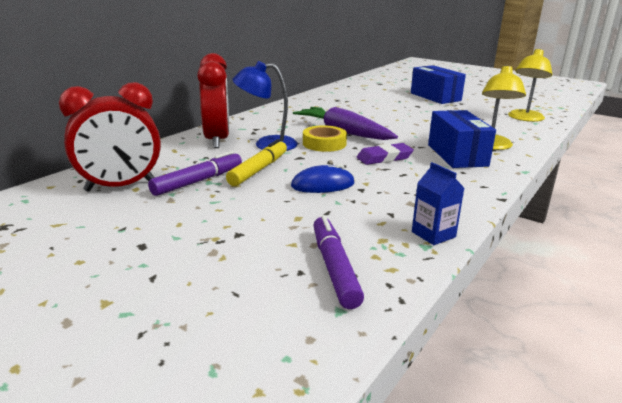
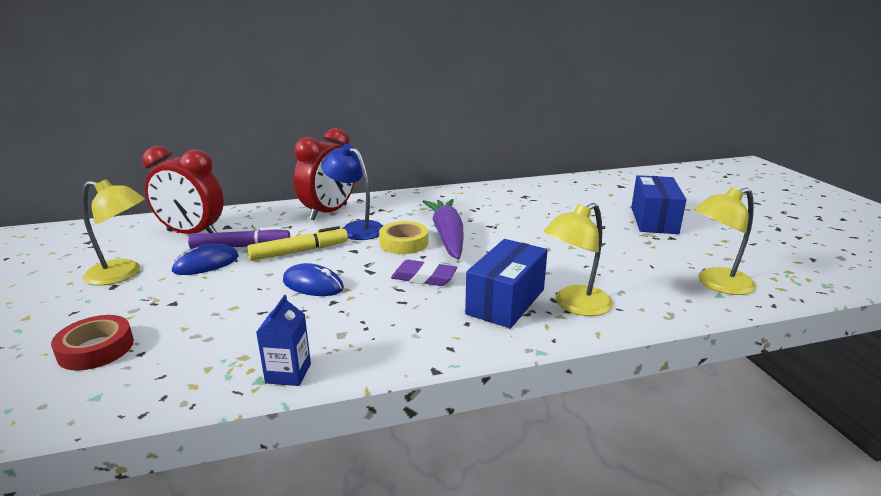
camera: 40 degrees right, 0 degrees up
purple marker [313,215,364,309] -> none
none -> red tape [51,315,134,371]
none -> yellow lamp [82,179,145,286]
none -> blue mouse [171,243,239,275]

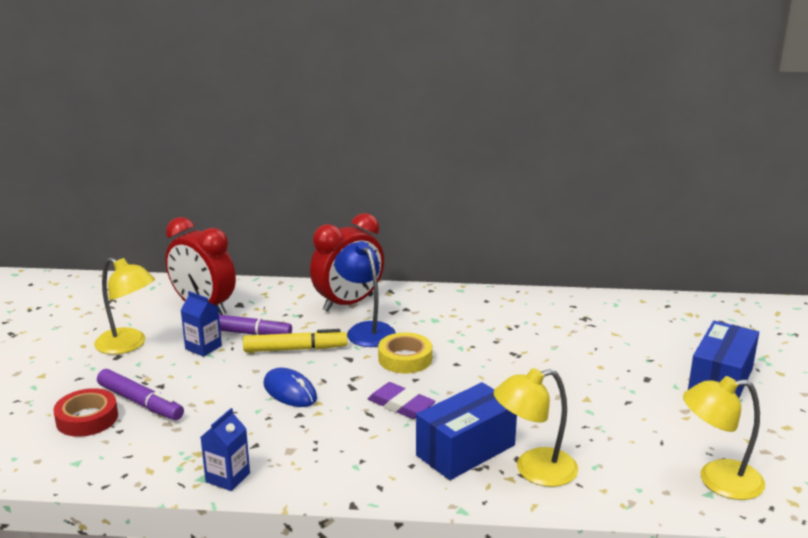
camera: 20 degrees right, 0 degrees up
blue mouse [171,243,239,275] -> blue carton [181,291,222,357]
purple carrot [423,199,463,260] -> none
none -> purple marker [97,369,184,420]

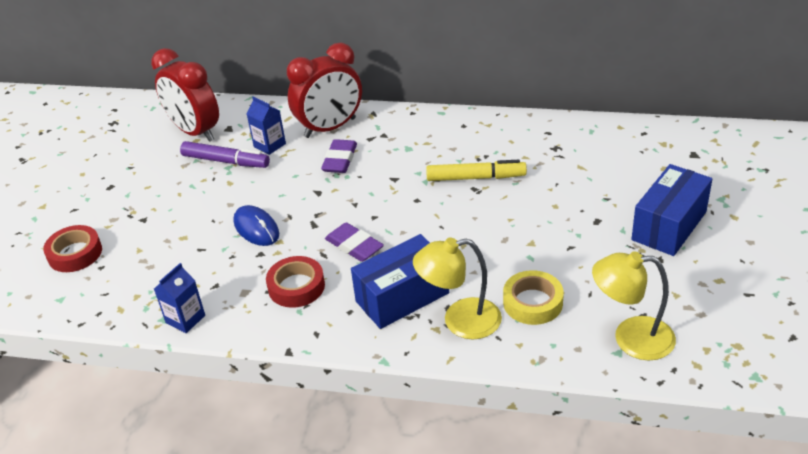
camera: 10 degrees right, 15 degrees up
yellow lamp [94,257,155,355] -> none
purple marker [97,369,184,420] -> none
blue carton [181,291,222,357] -> blue carton moved to [247,96,286,155]
yellow marker [243,329,348,352] -> yellow marker moved to [426,160,527,181]
blue lamp [334,241,396,347] -> purple eraser [321,139,357,173]
yellow tape [378,332,432,373] -> yellow tape moved to [503,270,564,325]
none -> red tape [266,256,325,308]

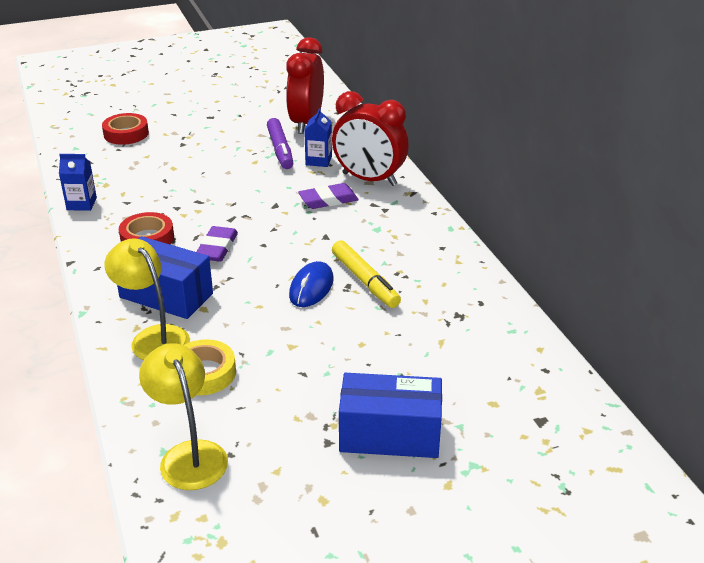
camera: 55 degrees right, 5 degrees down
blue mouse [233,205,279,246] -> blue mouse moved to [289,261,334,307]

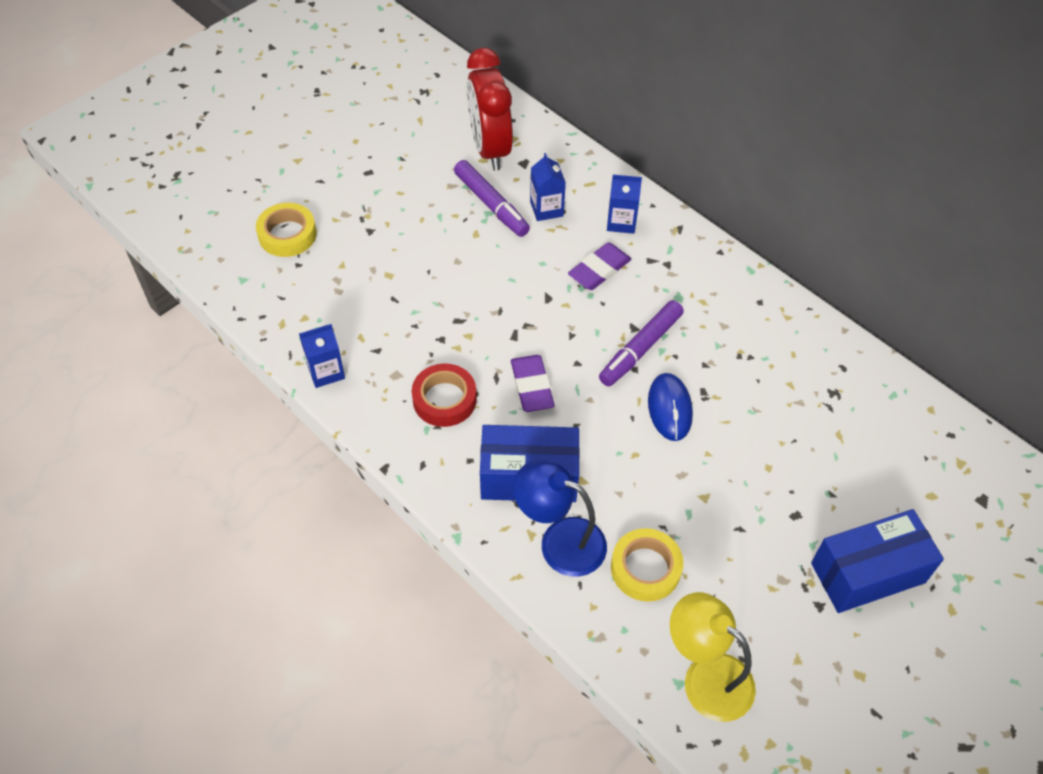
camera: 25 degrees left, 20 degrees up
red tape [102,113,149,145] -> yellow tape [256,203,317,257]
yellow lamp [104,238,190,360] -> blue lamp [513,460,607,577]
red clock [332,91,409,186] -> blue carton [607,175,642,234]
yellow marker [332,240,401,308] -> none
none -> purple marker [599,300,684,386]

